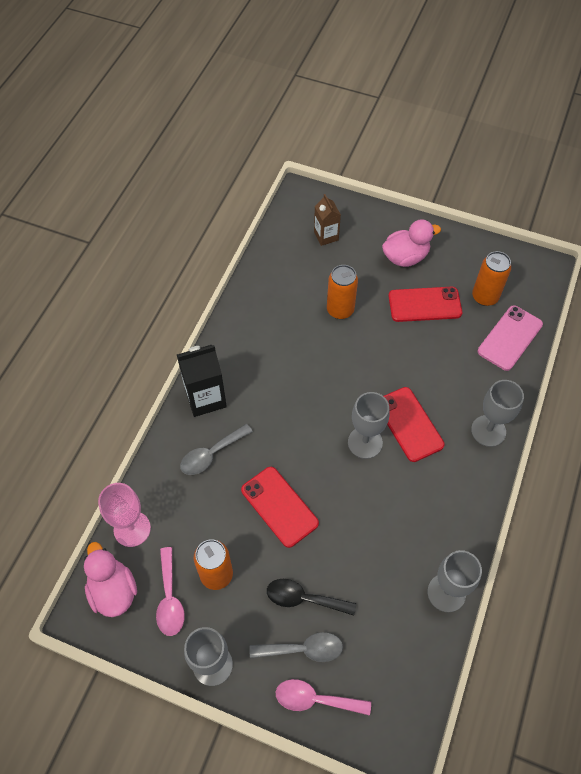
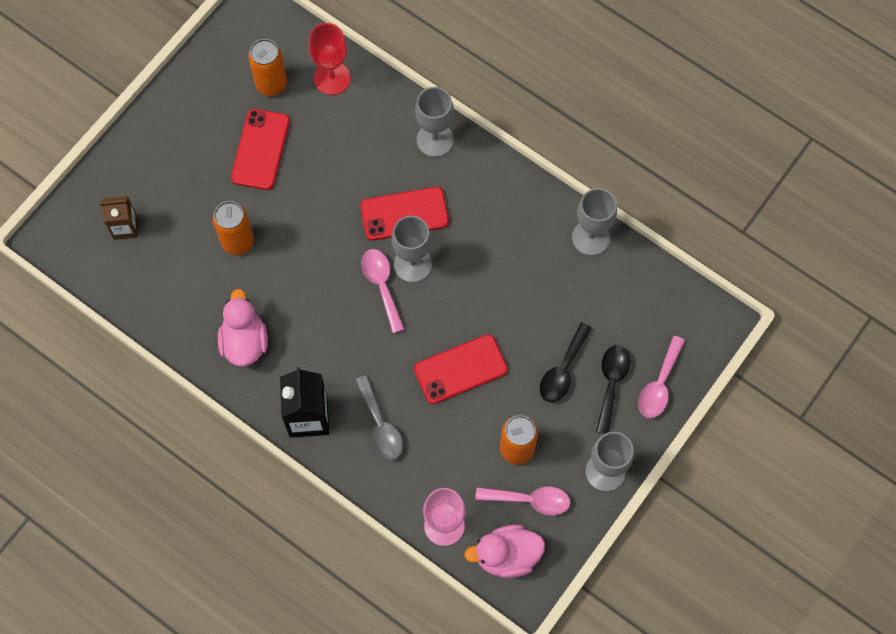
camera: 75 degrees left, 10 degrees up
grey spoon [249,632,343,662] -> black spoon [596,345,630,434]
pink duck [382,219,441,267] -> pink duck moved to [218,289,268,367]
pink phone [478,305,543,371] -> red goblet [308,23,351,95]
none -> pink spoon [361,249,404,333]

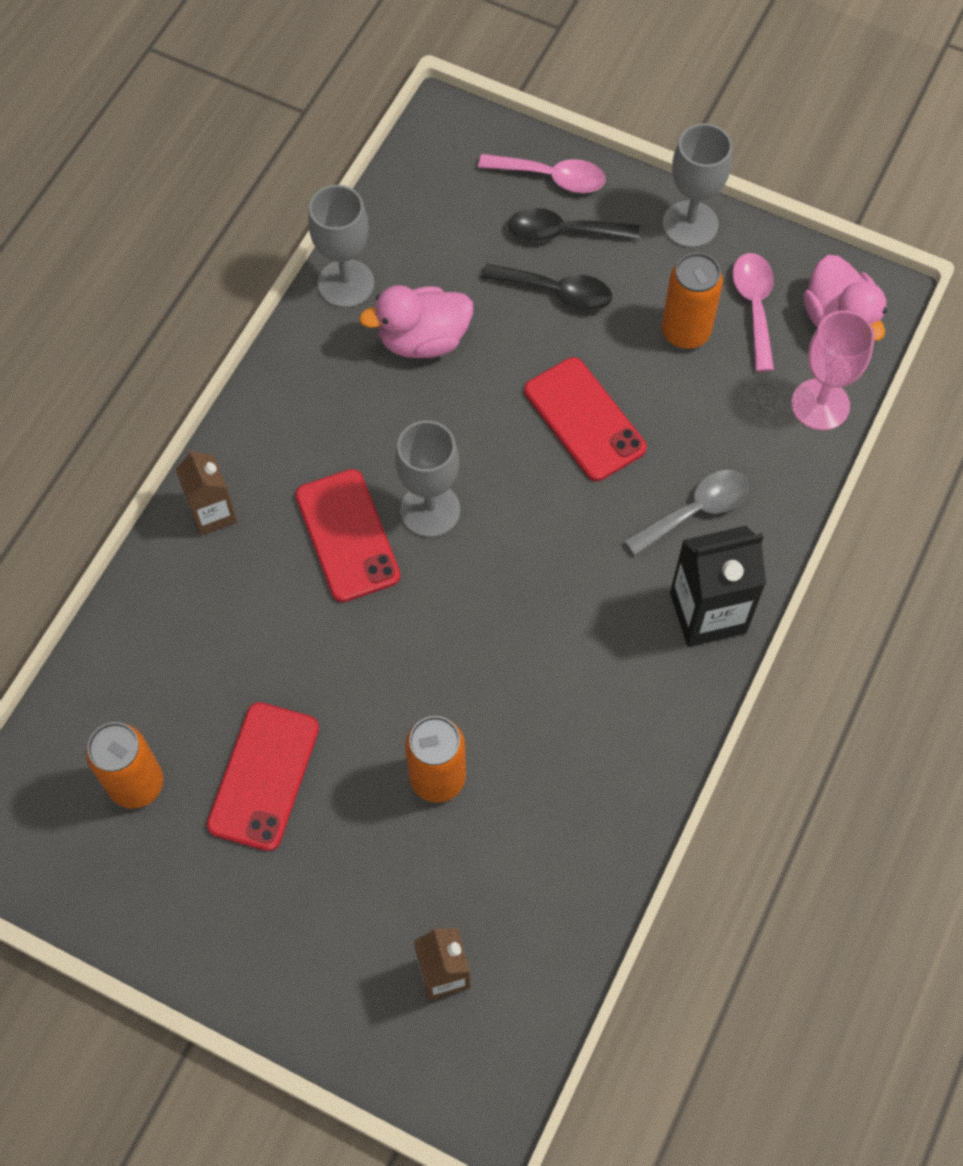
camera: 100 degrees left, 5 degrees down
pink duck [218,289,268,367] -> pink duck moved to [359,285,473,358]
red phone [231,109,290,190] -> red phone turned 75 degrees counterclockwise [207,702,319,851]
red goblet [308,23,351,95] -> none
pink spoon [361,249,404,333] -> none
grey goblet [415,87,454,157] -> brown carton [176,448,237,536]

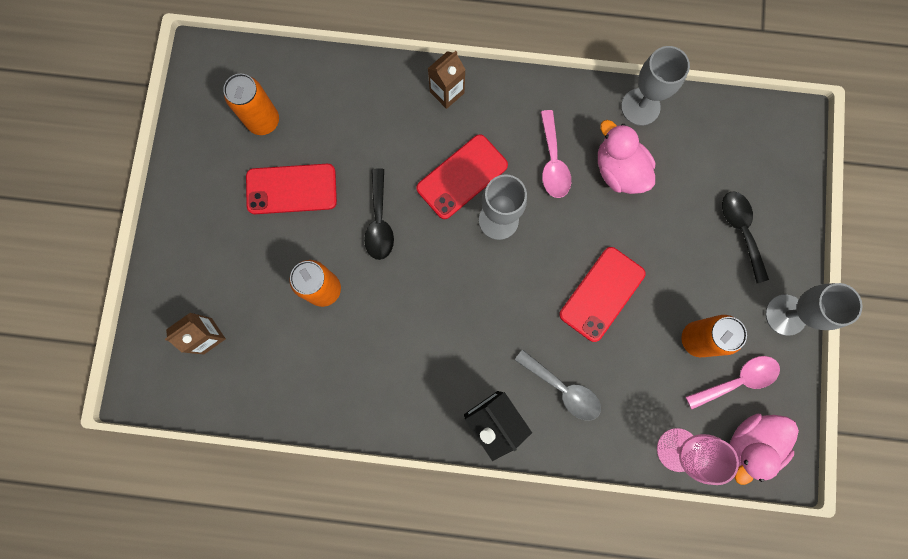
camera: 70 degrees right, 15 degrees up
pink spoon [478,154,606,193] -> pink spoon moved to [540,110,571,198]
black spoon [481,263,612,311] -> black spoon moved to [364,168,394,260]

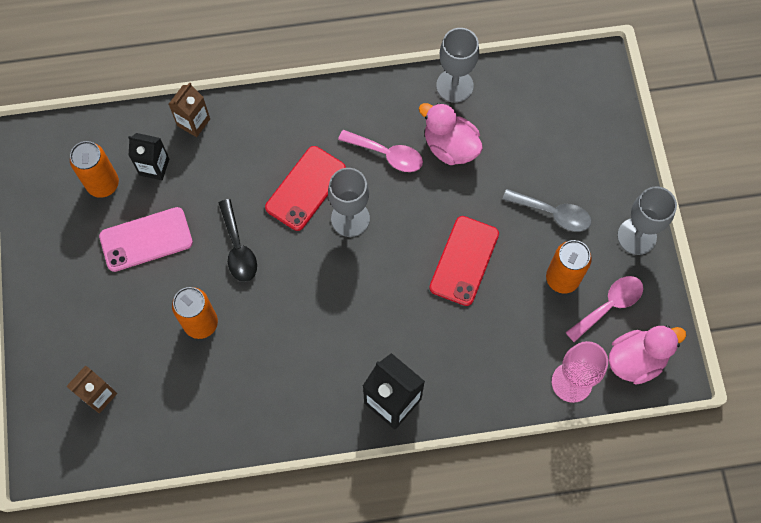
camera: 15 degrees left, 10 degrees down
red phone [246,164,337,214] -> pink phone [99,207,193,272]
brown carton [428,51,466,109] -> brown carton moved to [169,83,210,137]
grey spoon [515,349,601,421] -> grey spoon moved to [502,189,591,232]
pink spoon [540,110,571,198] -> pink spoon turned 45 degrees counterclockwise [338,130,423,172]
black spoon [722,191,769,283] -> none
pink duck [730,414,799,485] -> pink duck turned 150 degrees counterclockwise [609,325,686,385]
none -> black carton [128,133,169,180]

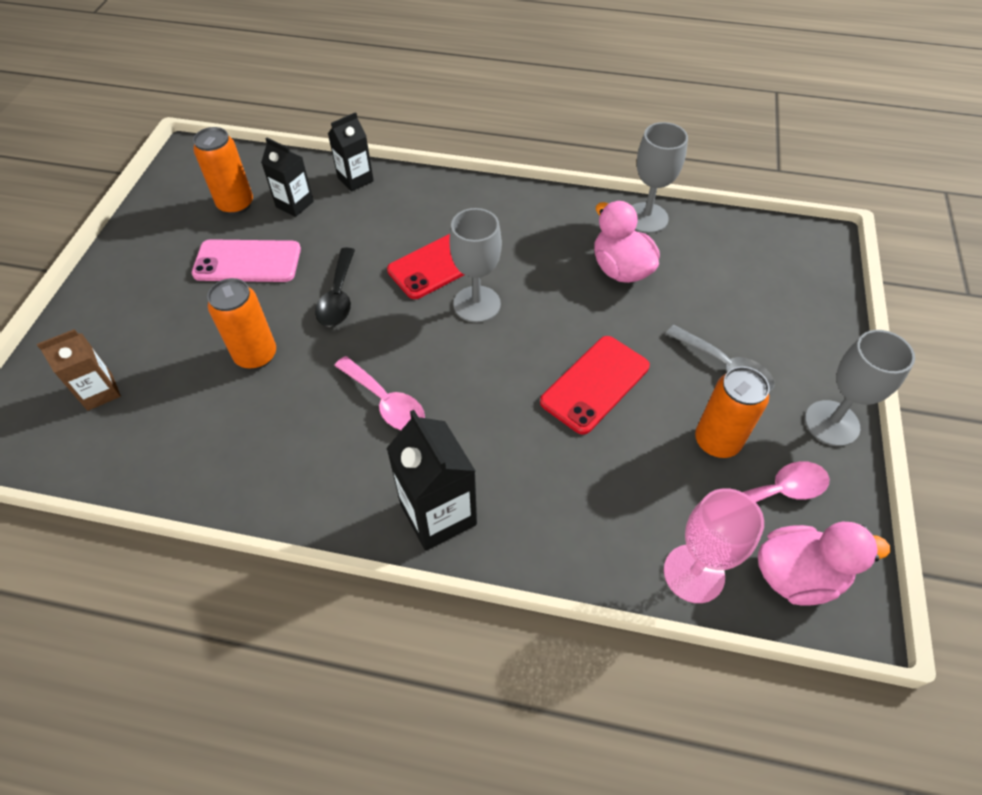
camera: 20 degrees right, 15 degrees down
brown carton [169,83,210,137] -> black carton [328,112,374,192]
pink spoon [338,130,423,172] -> pink spoon moved to [334,356,425,430]

